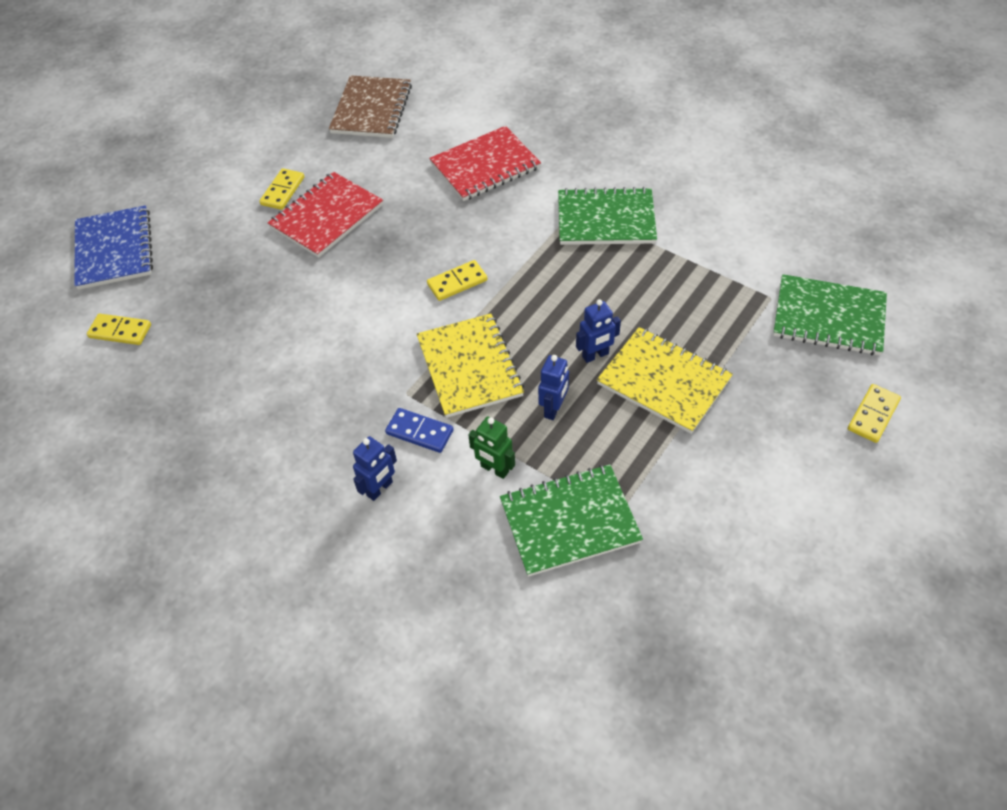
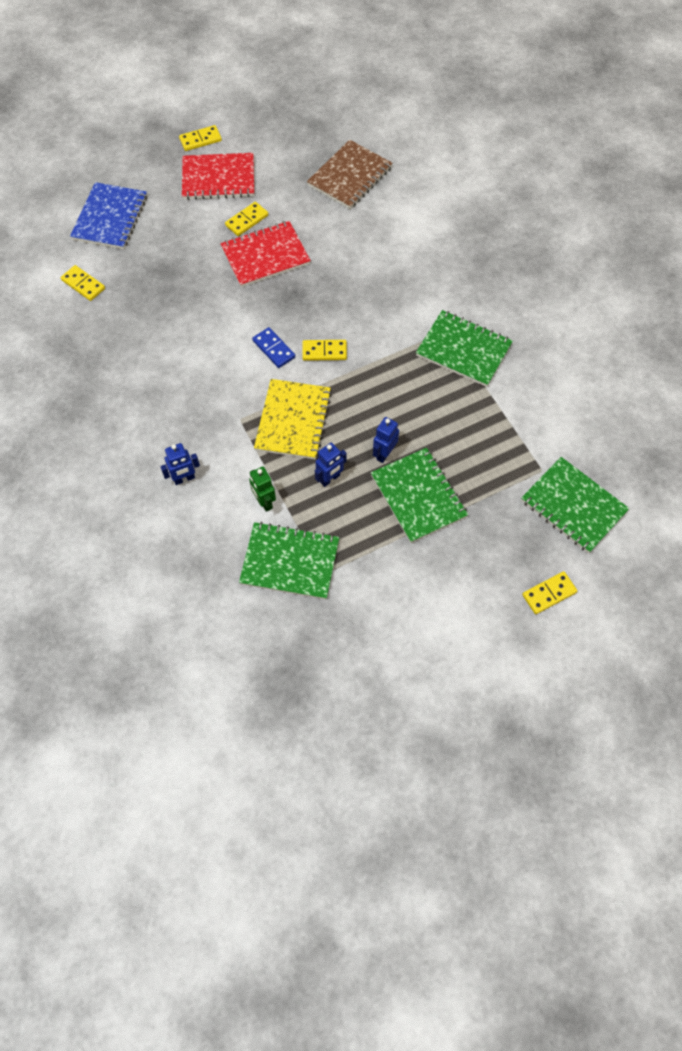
camera: 25 degrees right, 10 degrees up
blue domino [385,408,454,453] -> blue domino moved to [252,327,295,368]
red notebook [429,126,541,201] -> red notebook moved to [182,153,254,200]
blue robot [576,299,621,363] -> blue robot turned 120 degrees clockwise [373,417,399,463]
yellow notebook [597,327,733,434] -> green notebook [371,448,468,543]
none -> yellow domino [179,125,222,151]

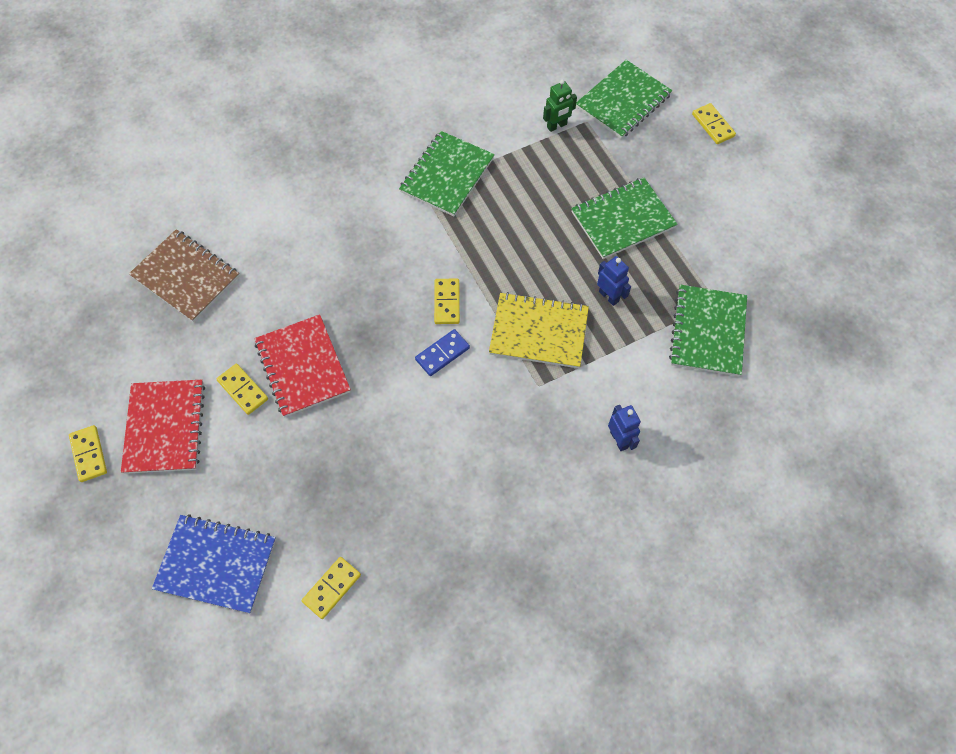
camera: 90 degrees left, 0 degrees up
green robot [249,466,276,512] -> green robot moved to [543,79,577,132]
blue robot [373,417,399,463] -> none

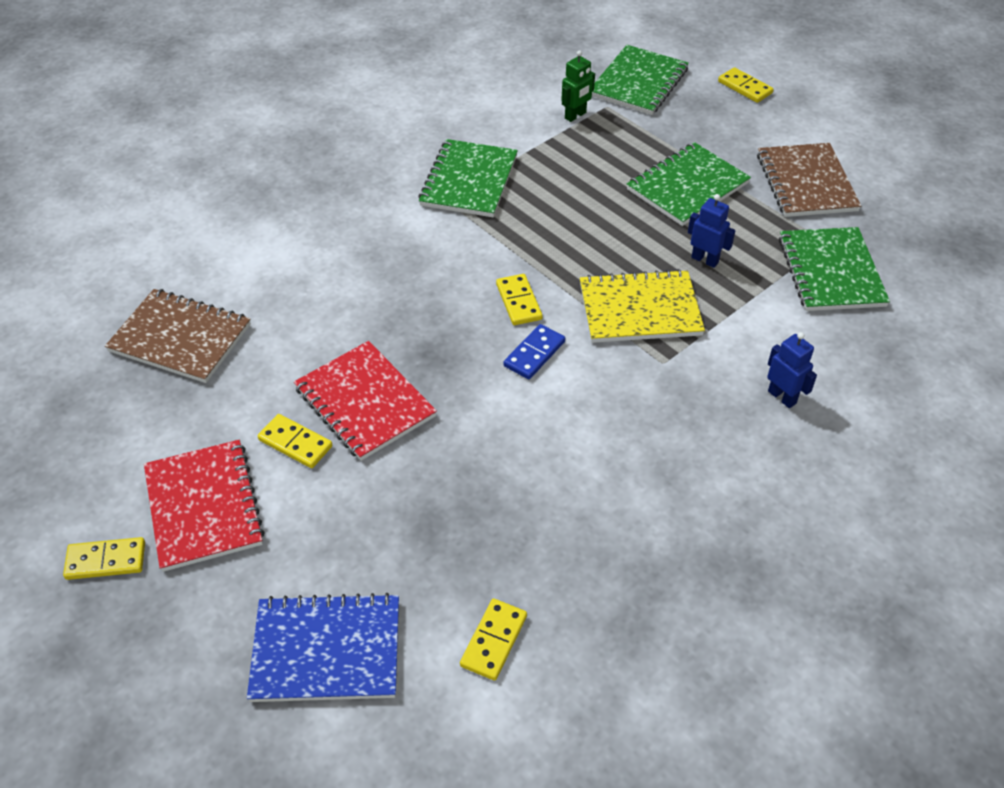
camera: 15 degrees left, 15 degrees down
yellow domino [69,425,107,482] -> yellow domino turned 60 degrees counterclockwise [63,537,145,580]
none -> brown notebook [757,143,861,217]

